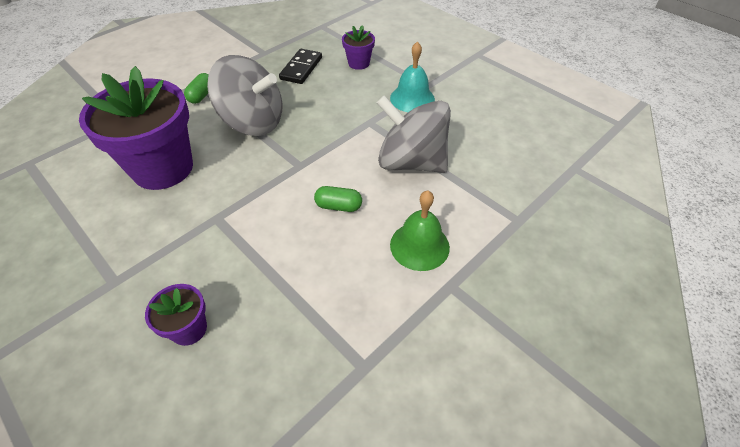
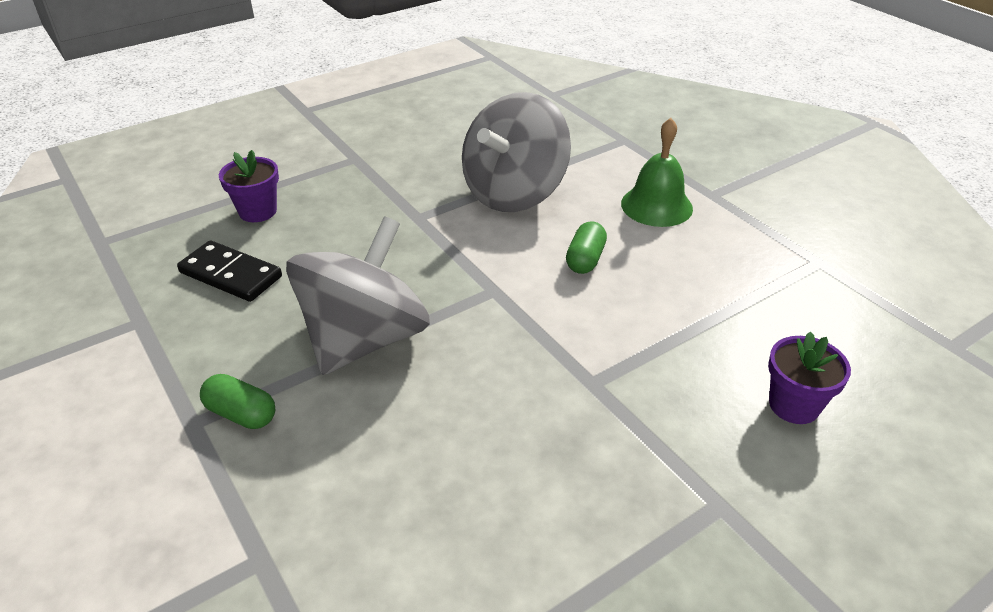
camera: 80 degrees left, 10 degrees down
purple flower pot [79,66,193,190] -> none
turquoise bell [390,41,435,112] -> none

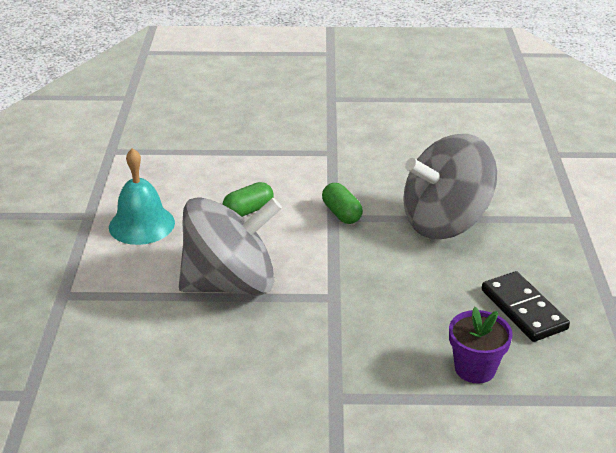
camera: 145 degrees left, 5 degrees down
green capsule [200,374,275,429] -> green capsule moved to [322,183,363,224]
green bell [621,118,693,227] -> turquoise bell [109,148,175,245]
purple flower pot [768,332,851,424] -> none

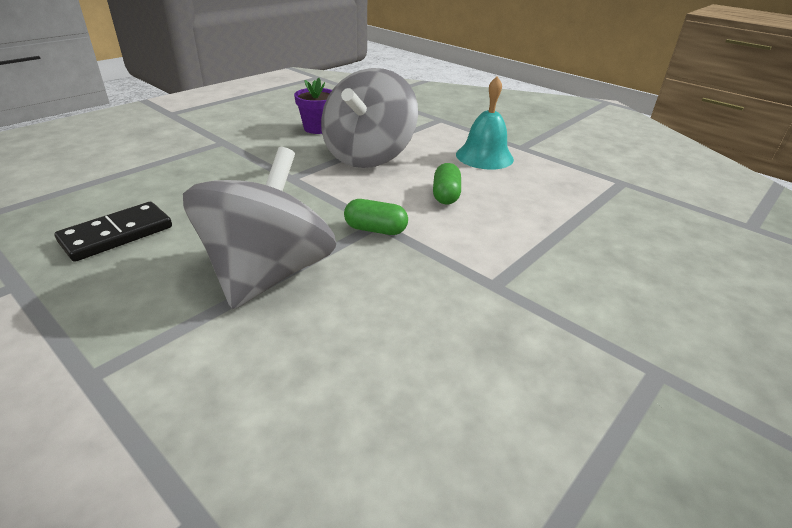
camera: 130 degrees right, 0 degrees up
purple flower pot [449,307,513,384] -> purple flower pot moved to [294,78,332,134]
black domino [482,271,570,342] -> black domino turned 60 degrees counterclockwise [54,202,172,262]

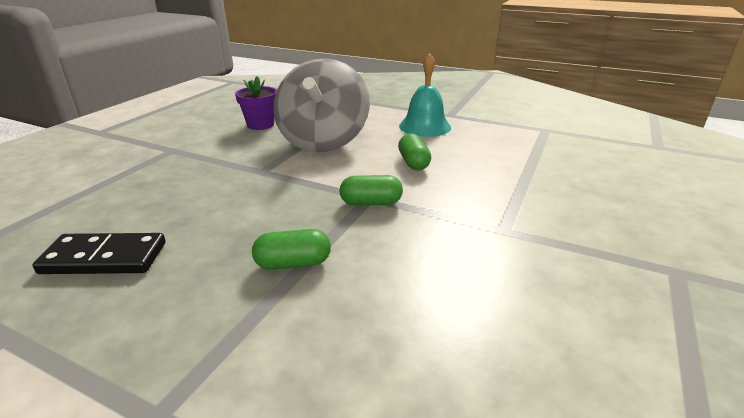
camera: 15 degrees left, 5 degrees down
black domino [54,202,172,262] -> black domino turned 60 degrees clockwise [32,233,166,274]
grey spinning top [183,147,336,309] -> green capsule [252,229,331,270]

